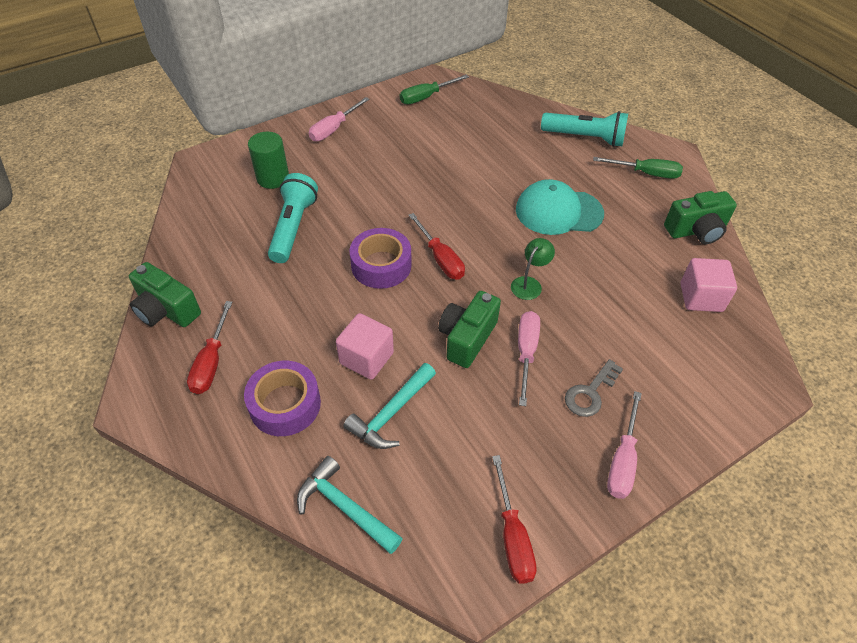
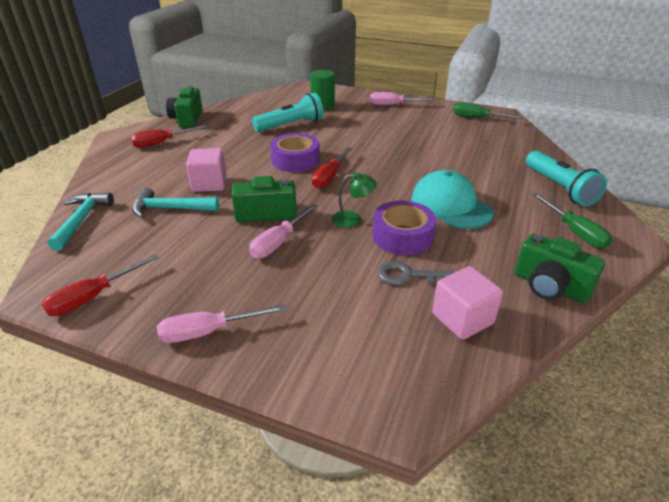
camera: 55 degrees right, 15 degrees down
purple tape [244,361,321,436] -> purple tape moved to [372,201,436,255]
pink screwdriver [518,311,540,406] -> pink screwdriver turned 150 degrees clockwise [249,204,318,258]
grey key [565,359,623,417] -> grey key moved to [378,261,453,285]

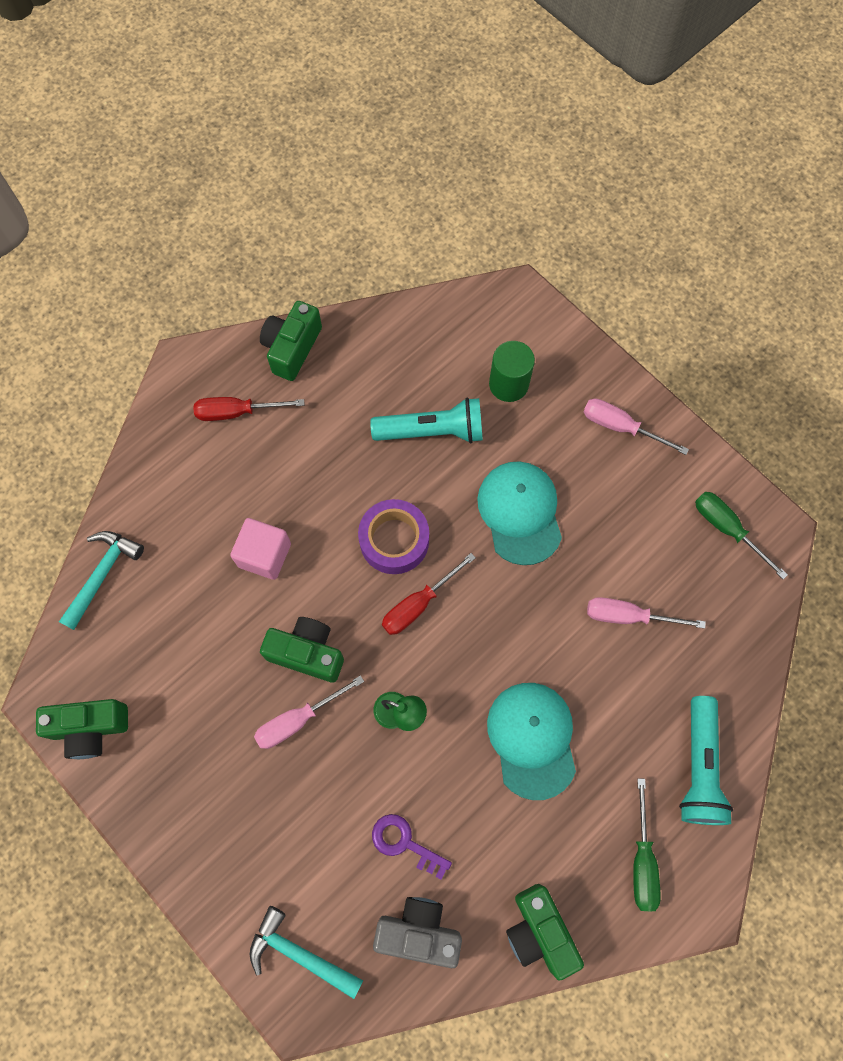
camera: 25 degrees right, 35 degrees up
red screwdriver [42,254,159,316] -> green camera [36,699,128,759]
turquoise hammer [132,187,219,218] -> turquoise hammer moved to [250,906,363,999]
pink screwdriver [157,304,286,343] -> pink screwdriver moved to [587,597,706,629]
purple tape [372,201,436,255] -> none
grey key [378,261,453,285] -> purple key [372,814,452,879]
pink cube [432,266,503,340] -> grey camera [373,897,462,968]
none -> turquoise cap [477,461,562,565]

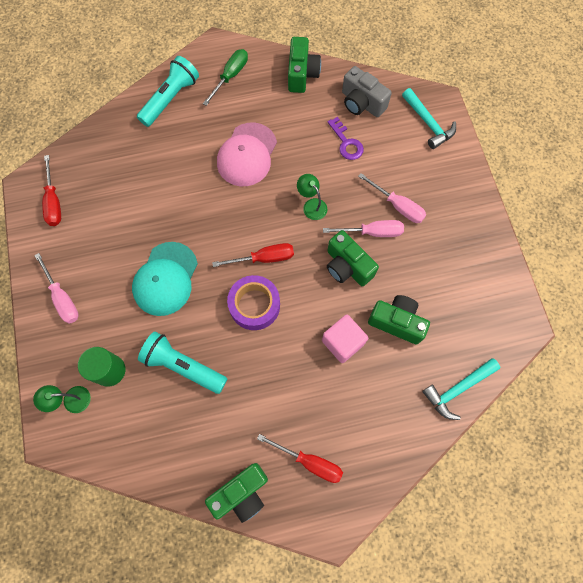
camera: 150 degrees left, 0 degrees up
green camera [36,699,128,759] -> green camera moved to [368,295,430,345]
turquoise cap [487,683,576,800] -> pink cap [217,122,277,186]
pink screwdriver [587,597,706,629] -> pink screwdriver moved to [358,173,426,223]
green screwdriver [695,492,788,579] -> red screwdriver [42,155,61,226]
none -> green lamp [33,385,91,413]

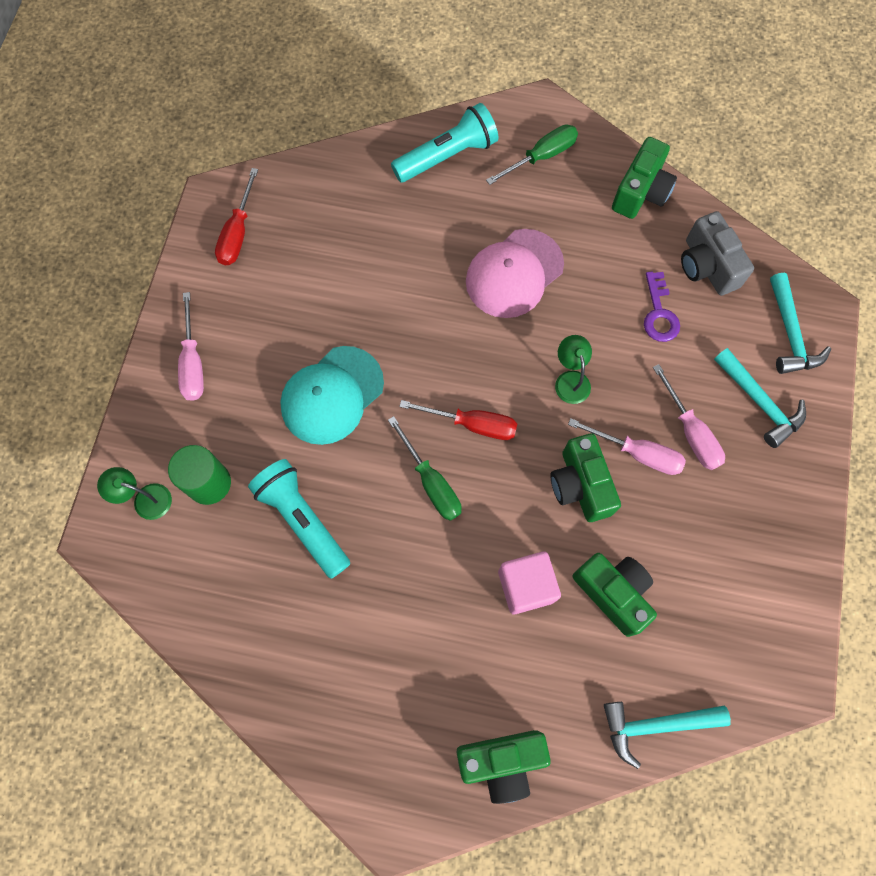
camera: 25 degrees right, 0 degrees up
green camera [205,463,268,523] -> green camera moved to [457,730,551,804]
purple tape [227,275,280,330] -> green screwdriver [388,416,462,521]
red screwdriver [257,434,343,483] -> none
none -> turquoise hammer [714,348,806,448]

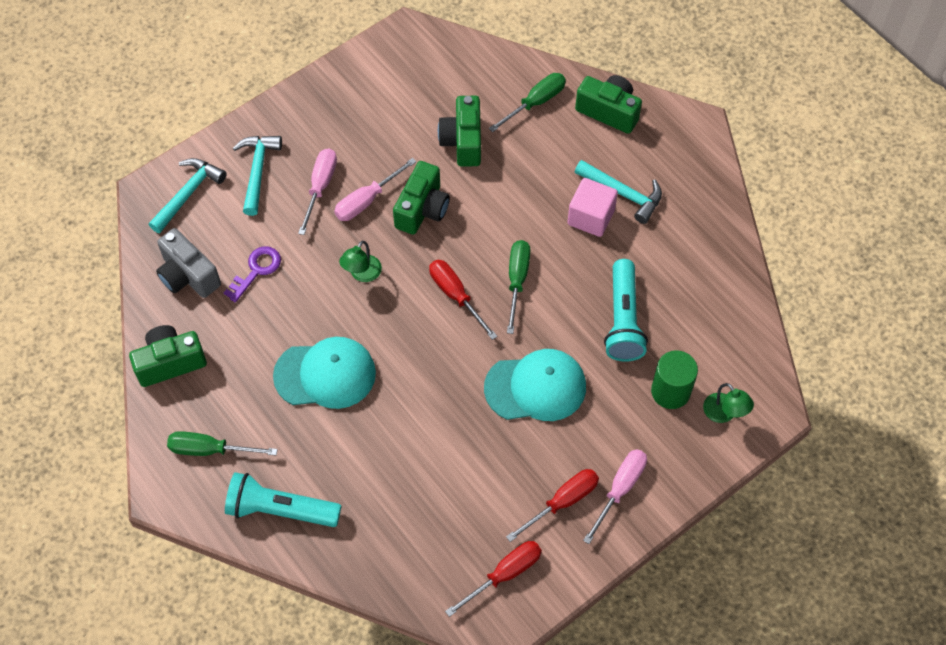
camera: 140 degrees left, 10 degrees down
pink cap [466,229,564,318] -> turquoise cap [273,337,376,409]
pink cube [498,551,561,614] -> pink cube moved to [567,178,618,237]
pink screwdriver [568,418,686,475] -> pink screwdriver turned 105 degrees counterclockwise [334,158,417,221]
turquoise hammer [604,702,731,769] -> turquoise hammer moved to [575,160,662,224]
grey camera [681,211,754,296] -> grey camera turned 120 degrees clockwise [156,228,221,298]
none -> green screwdriver [489,73,566,132]
none -> red screwdriver [506,469,599,542]

